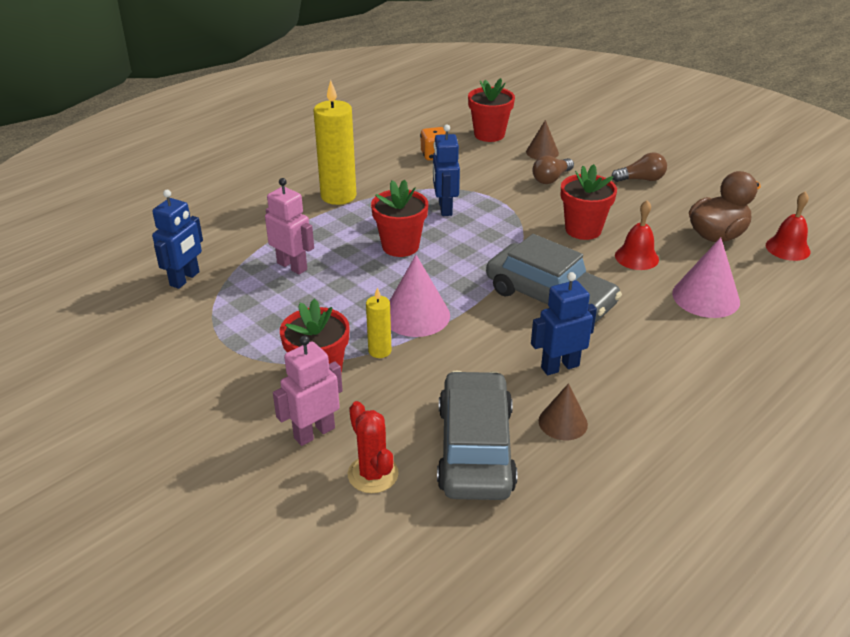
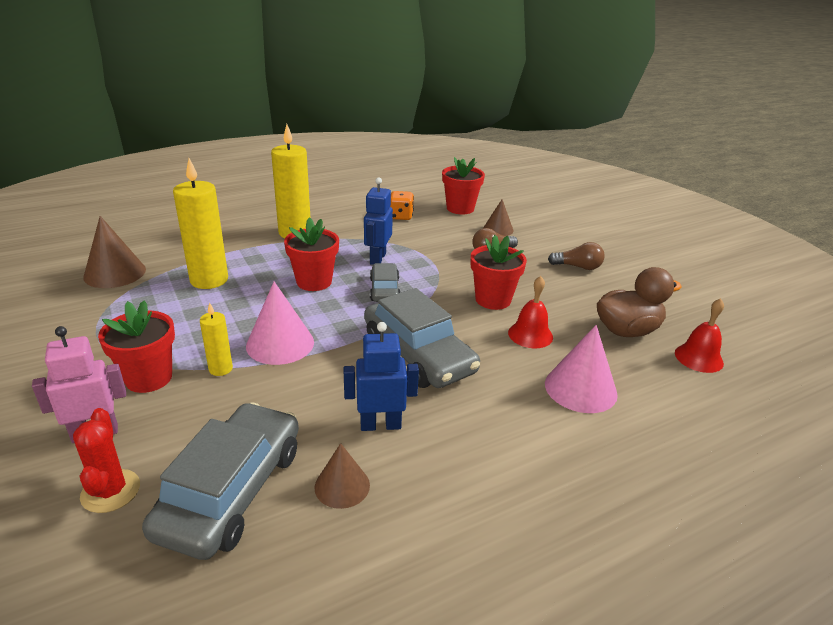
camera: 15 degrees right, 5 degrees down
blue robot [152,190,203,289] -> brown cone [83,216,146,288]
pink robot [265,178,314,275] -> yellow candle [173,158,228,289]
none -> grey car [370,263,401,302]

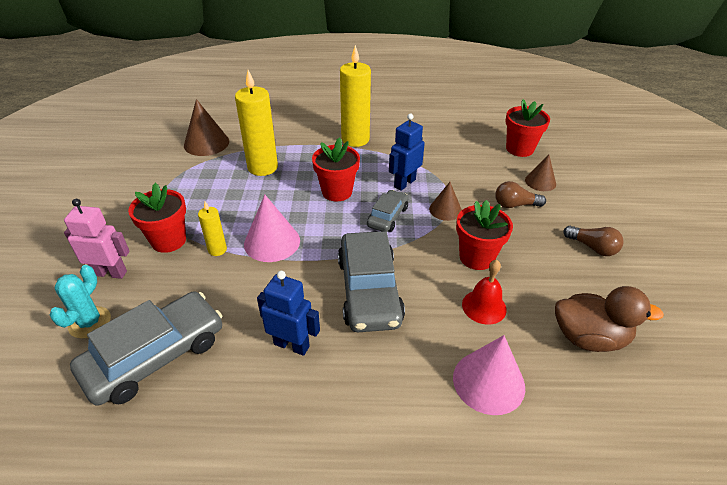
camera: 30 degrees right, 10 degrees up
red cactus [73,408,140,513] -> turquoise cactus [50,265,111,338]
brown cone [315,443,370,509] -> brown cone moved to [429,182,462,221]
orange dice [390,191,414,220] -> none
red bell [675,298,724,373] -> none

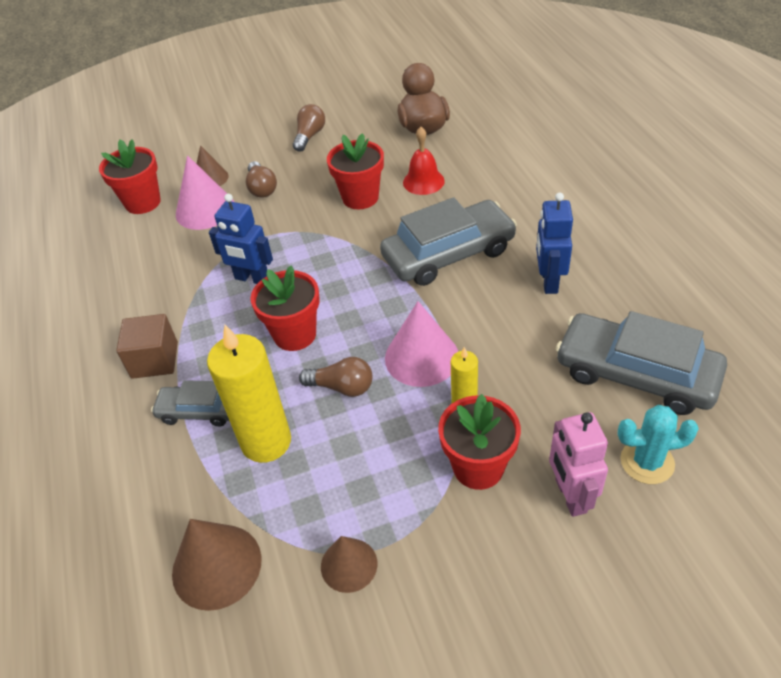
camera: 105 degrees left, 5 degrees up
yellow candle [340,45,371,147] -> brown cube [116,314,178,379]
grey car [367,190,409,232] -> grey car moved to [151,380,229,427]
brown cone [429,182,462,221] -> brown cone moved to [321,536,377,593]
pink cone [453,335,525,415] -> pink cone moved to [176,155,234,230]
none -> brown light bulb [299,357,372,397]

